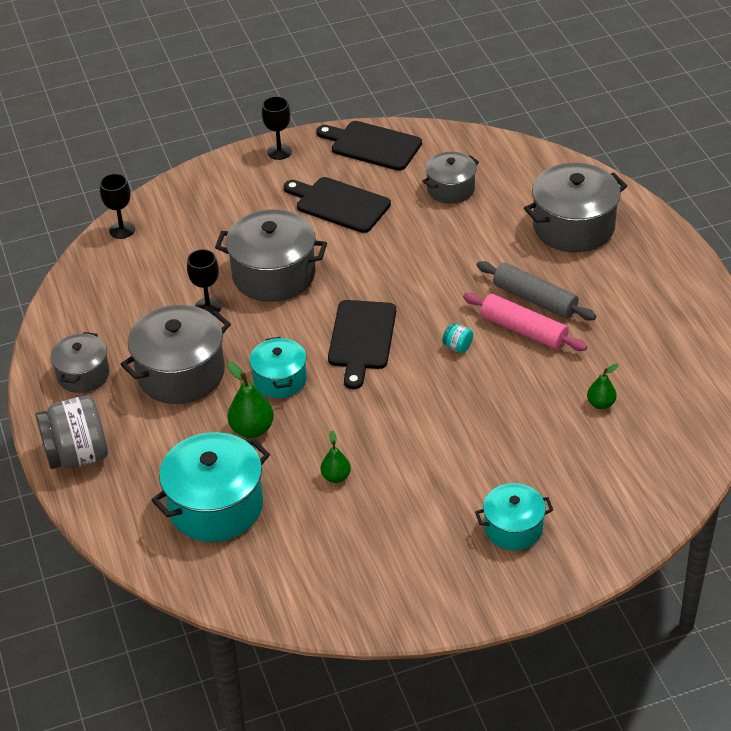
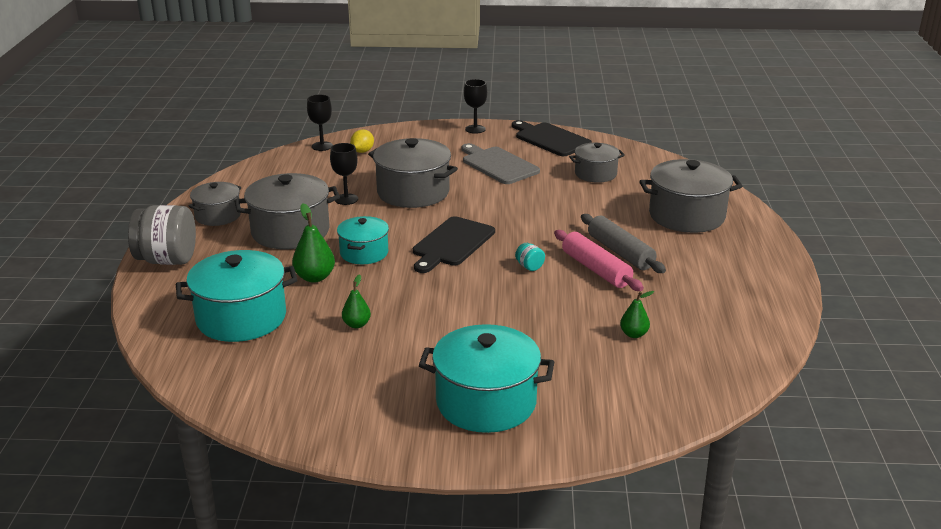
camera: 20 degrees right, 15 degrees down
black cutting board [284,177,391,233] -> grey cutting board [461,143,540,184]
turquoise pot [475,483,553,550] -> turquoise pot [419,324,554,433], size x1.66
none -> yellow lemon [350,130,374,153]

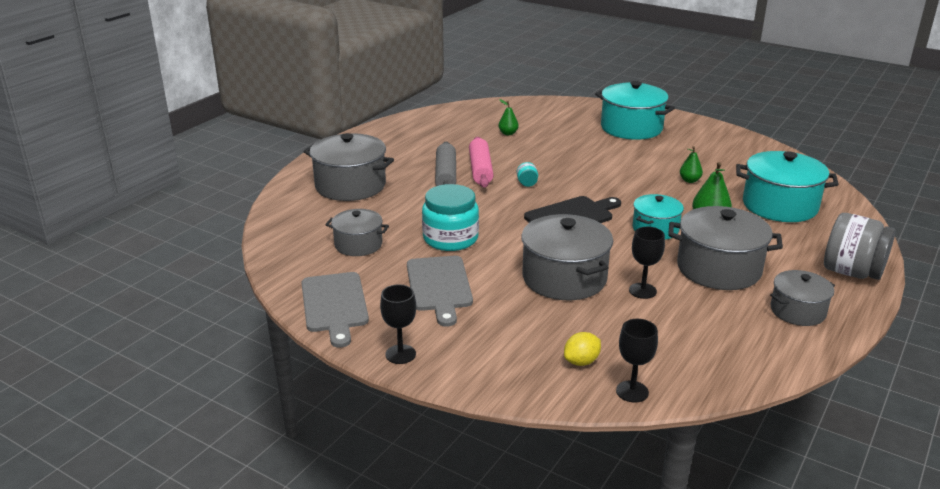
camera: 150 degrees left, 0 degrees up
black cutting board [512,120,592,156] -> grey cutting board [301,272,369,348]
none -> turquoise jar [422,184,479,251]

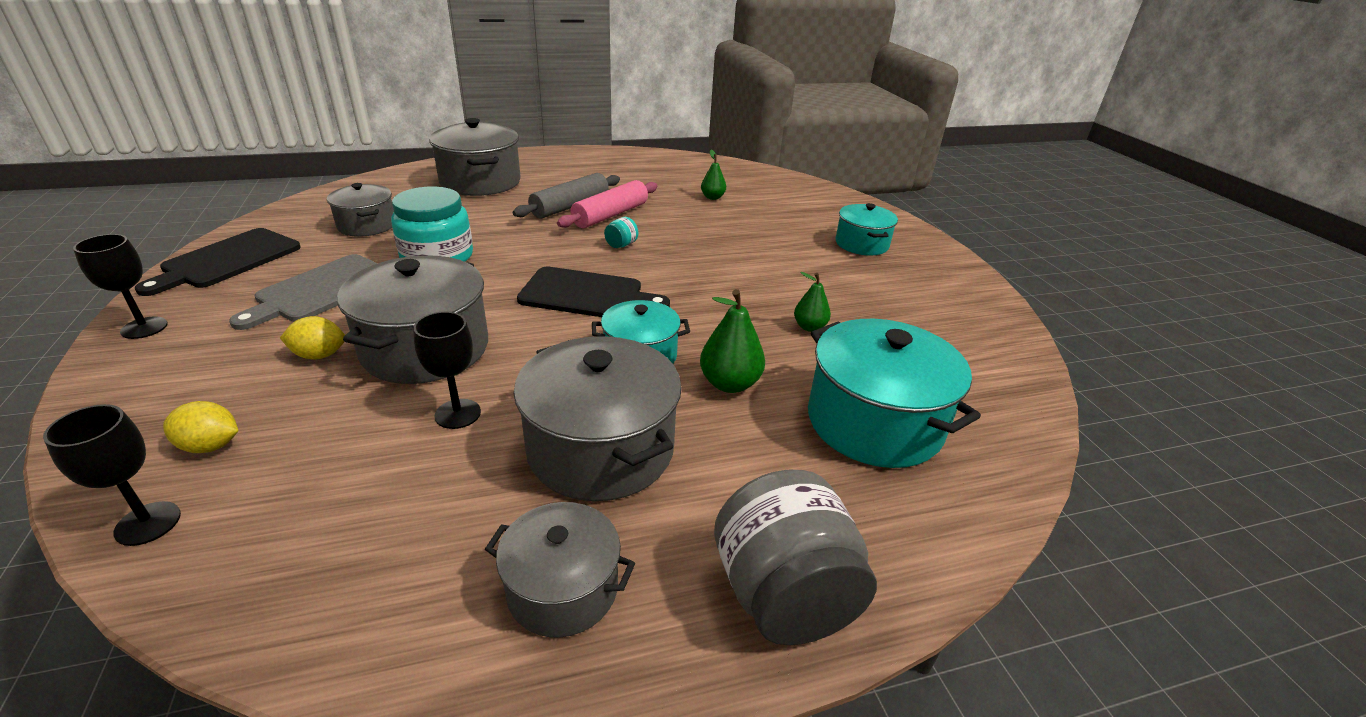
camera: 40 degrees right, 5 degrees up
grey cutting board [301,272,369,348] -> black cutting board [134,228,301,296]
turquoise pot [595,81,675,140] -> turquoise pot [836,203,898,255], size x0.60
none -> yellow lemon [280,316,345,360]

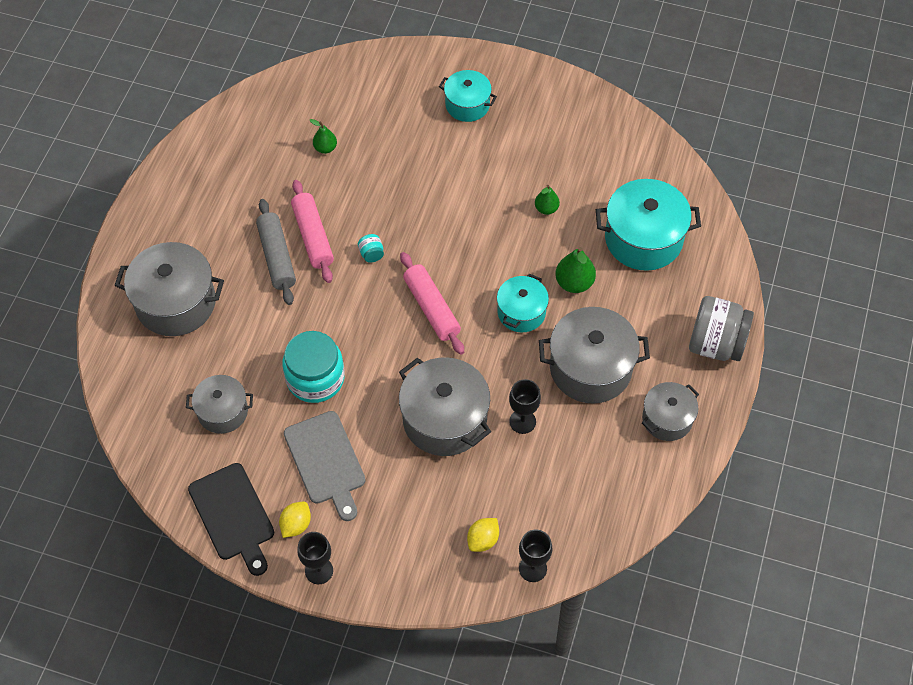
camera: 55 degrees left, 25 degrees up
yellow lemon [280,316,345,360] -> yellow lemon moved to [279,501,311,538]
black cutting board [517,266,670,317] -> pink rolling pin [400,252,464,355]

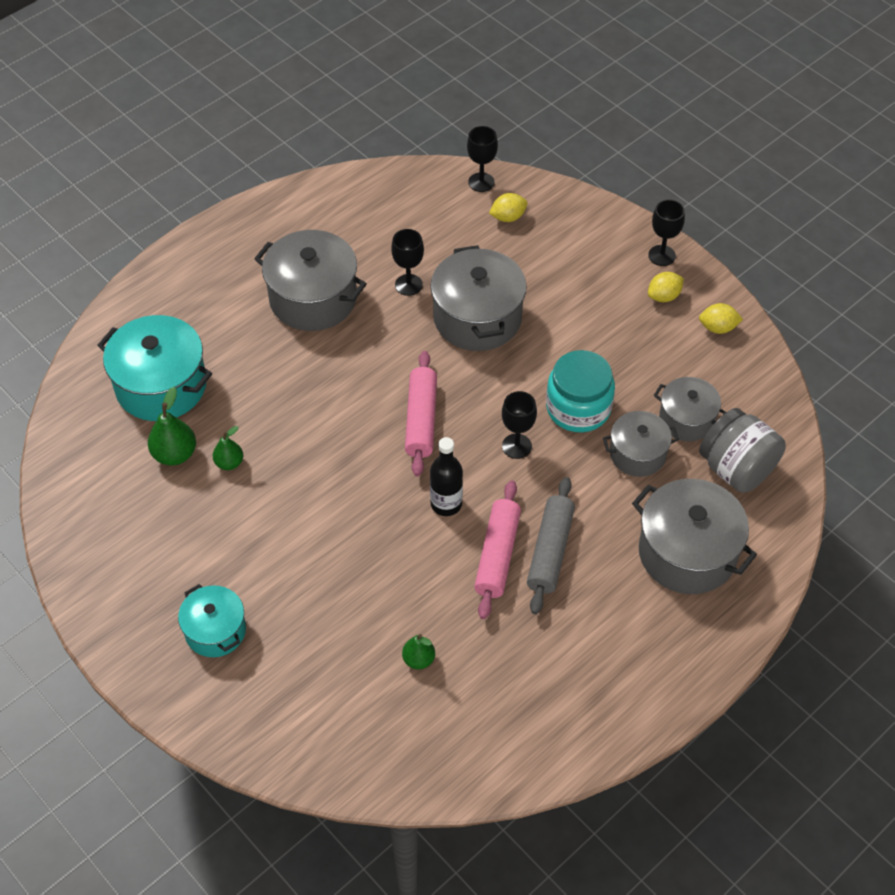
camera: 150 degrees left, 5 degrees down
black cutting board [188,463,274,576] -> yellow lemon [699,303,743,334]
grey cutting board [284,411,366,521] -> none
turquoise jar [358,234,384,263] -> black bottle [430,437,463,516]
turquoise pot [497,274,549,332] -> none
green pear [555,247,596,293] -> green pear moved to [148,387,196,466]
grey pot [642,382,699,441] -> grey pot moved to [603,411,679,477]
grey jar [689,296,754,361] -> grey jar moved to [699,408,786,493]
none -> black goblet [502,391,537,459]

